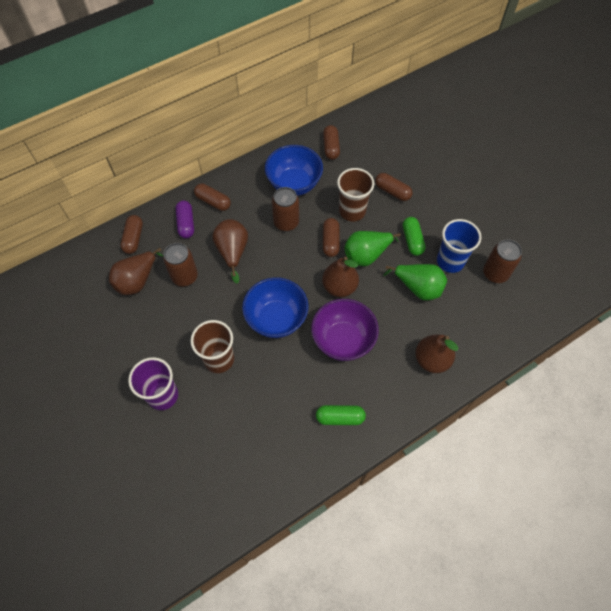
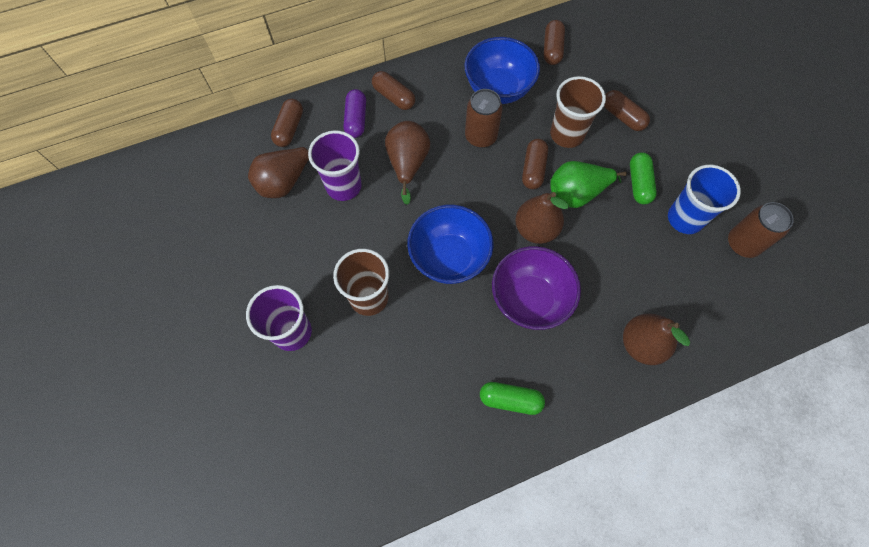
camera: 10 degrees right, 5 degrees up
brown can [163,243,198,287] -> purple cup [308,130,362,201]
green pear [383,264,447,300] -> none

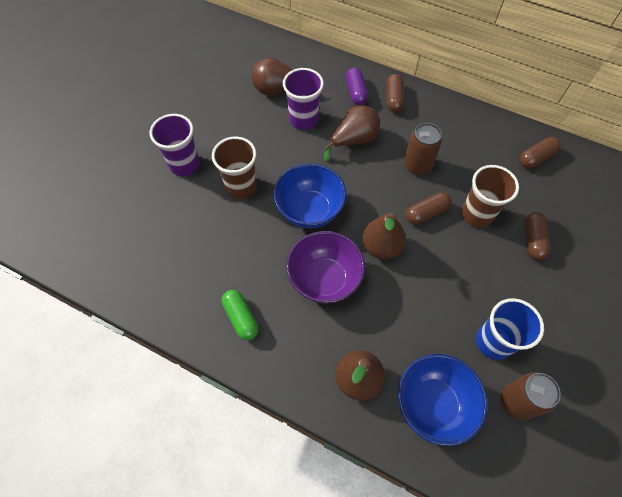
camera: 50 degrees right, 5 degrees down
brown capsule [271,99,303,147] -> none
purple capsule [344,89,366,138] -> purple capsule turned 60 degrees counterclockwise [346,68,368,105]
blue bowl [464,37,540,104] -> blue bowl moved to [398,354,488,446]
green pear [550,161,627,208] -> none
green capsule [630,152,657,204] -> none

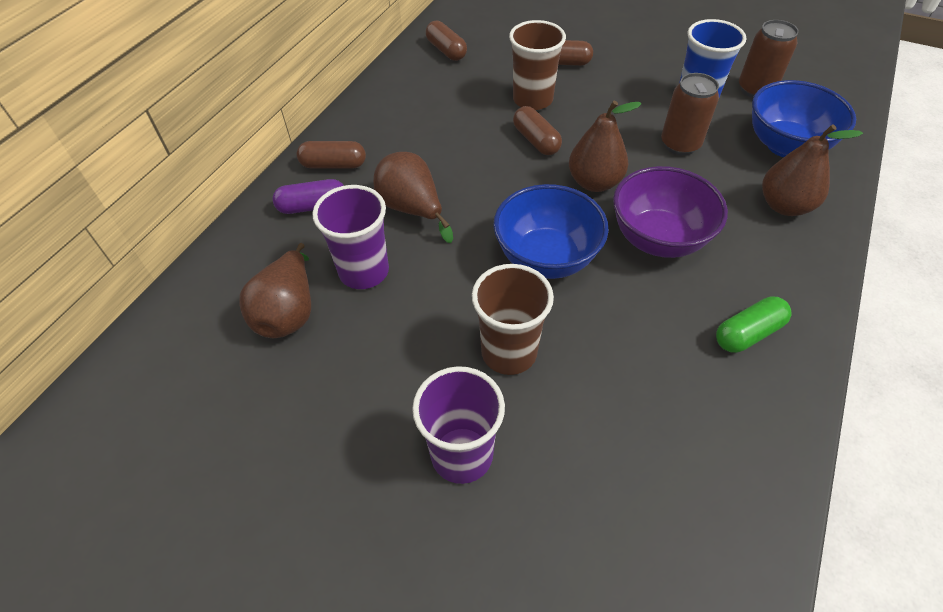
camera: 90 degrees left, 10 degrees down
brown can [404,123,442,175] -> brown can moved to [661,73,719,155]

